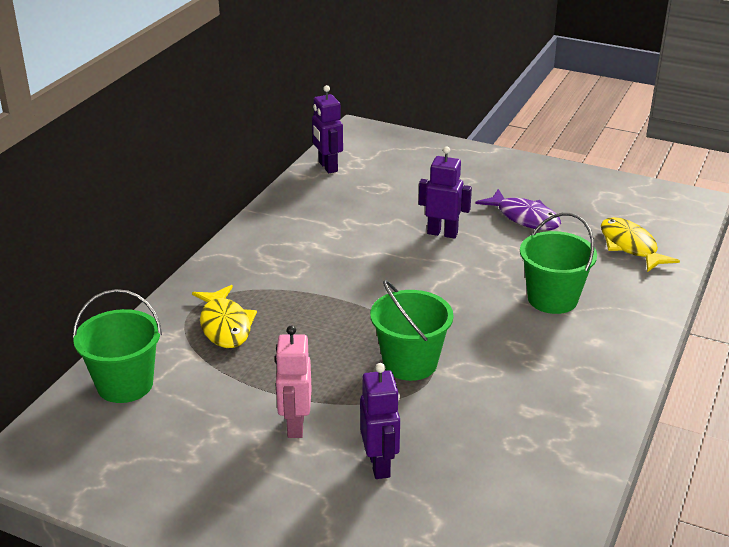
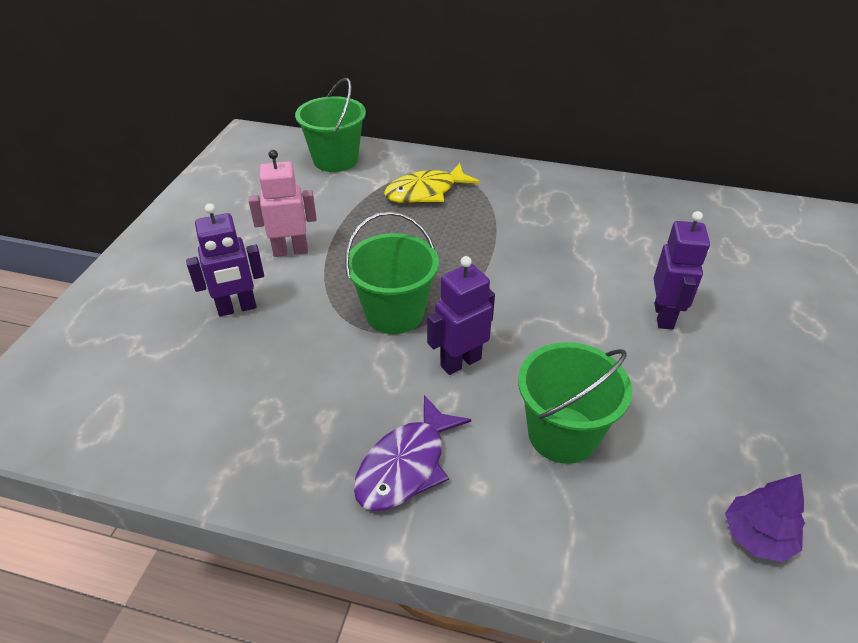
camera: 80 degrees right, 10 degrees up
purple robot [312,85,343,173] -> purple robot moved to [427,256,495,375]
purple fish [476,189,561,230] -> purple fish moved to [354,395,471,511]
yellow fish [601,217,680,272] -> purple tree [725,474,805,562]

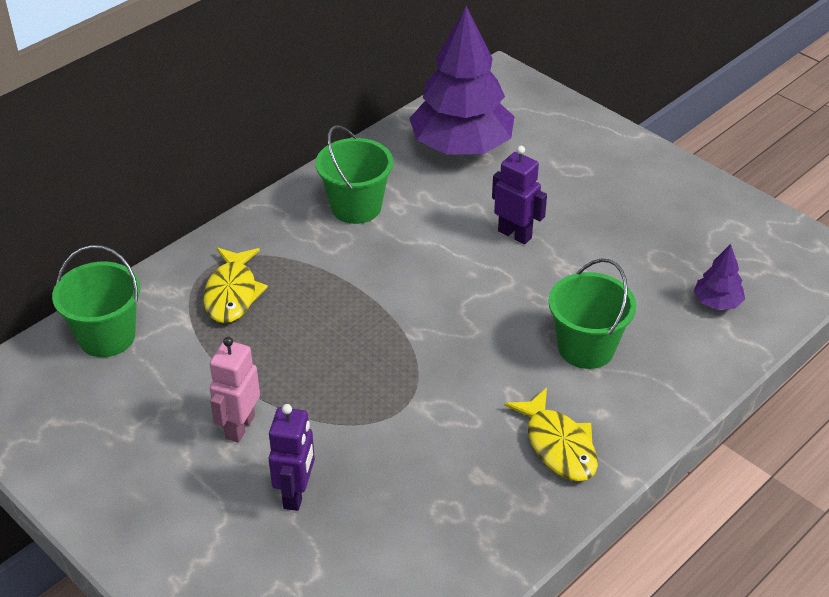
camera: 60 degrees left, 0 degrees up
green bucket [345,211,439,334] -> green bucket moved to [316,125,393,224]
purple fish [354,395,471,511] -> yellow fish [504,388,598,481]
purple robot [427,256,495,375] -> none
none -> purple tree [409,6,515,155]

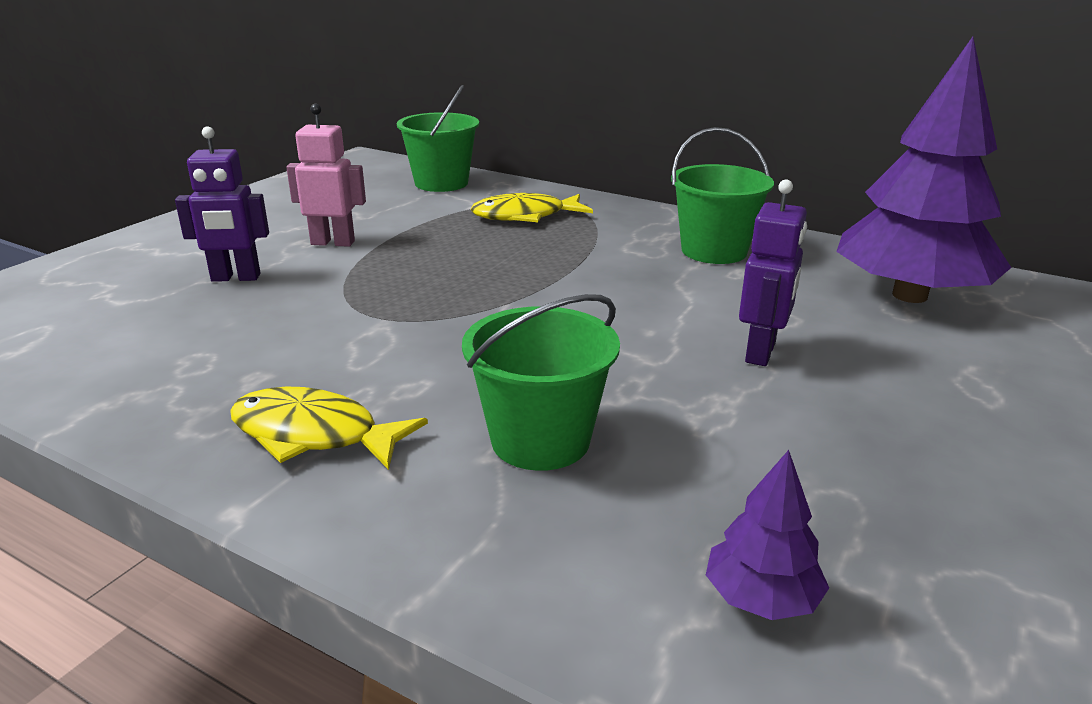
camera: 75 degrees right, 15 degrees down
yellow fish [504,388,598,481] -> yellow fish turned 60 degrees clockwise [230,387,428,470]

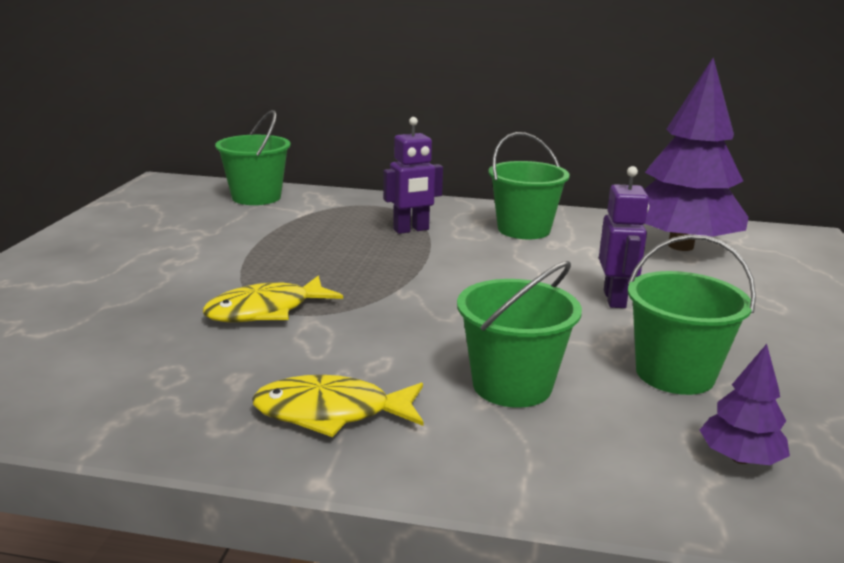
camera: 20 degrees left, 5 degrees down
purple robot [175,126,269,282] -> purple robot moved to [383,117,443,234]
pink robot [286,104,366,247] -> none
yellow fish [471,193,593,222] -> yellow fish moved to [203,276,343,322]
none -> green bucket [628,234,756,395]

